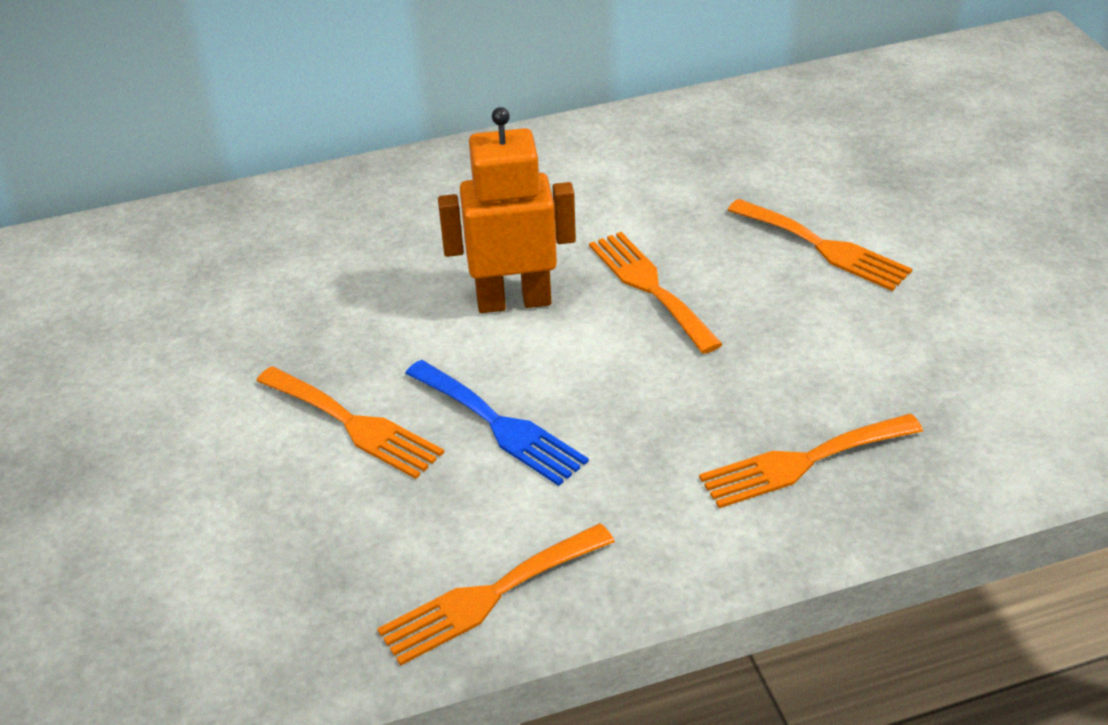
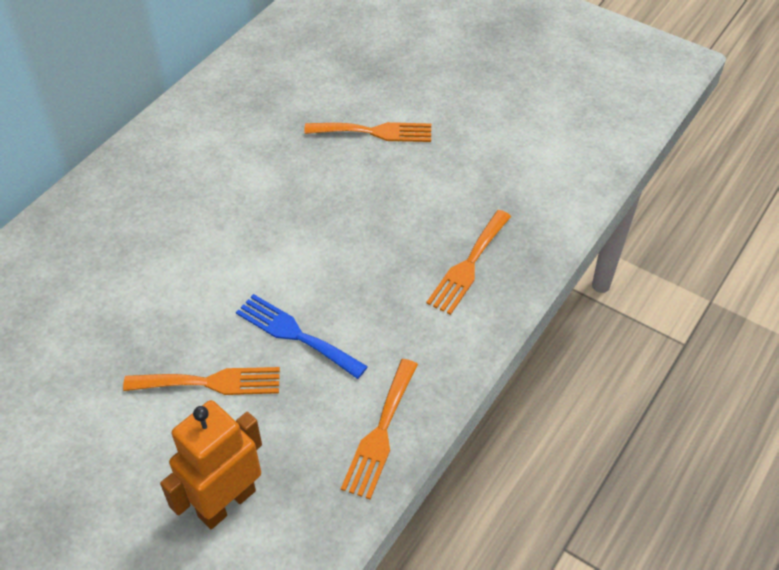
camera: 40 degrees left, 10 degrees up
blue fork [405,360,589,486] -> blue fork turned 150 degrees counterclockwise [236,294,368,379]
orange robot [438,107,576,313] -> orange robot moved to [160,400,262,529]
orange fork [589,232,723,354] -> none

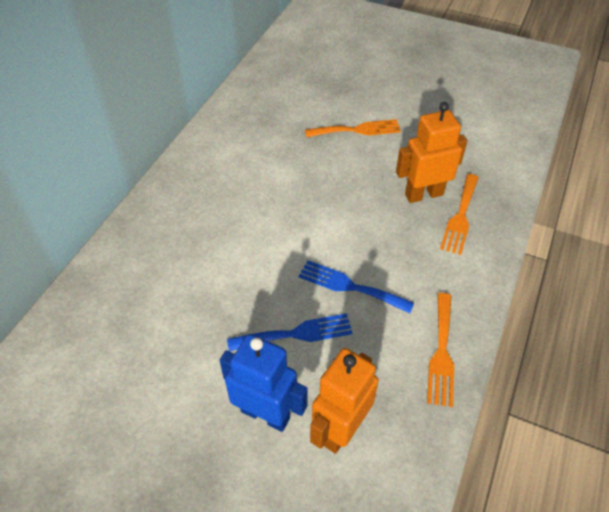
camera: 10 degrees left, 0 degrees up
orange fork [123,367,280,395] -> blue fork [227,313,353,351]
none -> blue robot [220,334,308,432]
none -> orange robot [396,102,468,203]

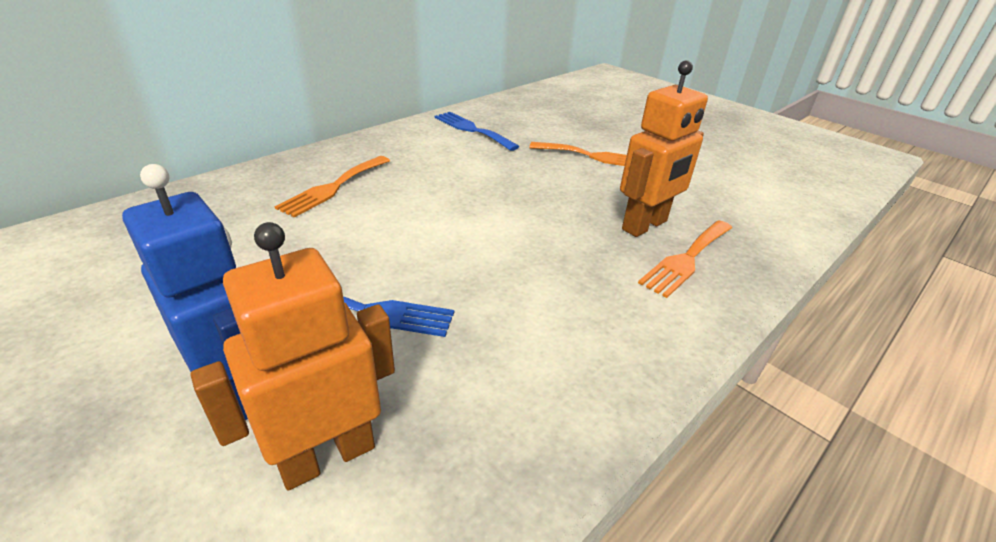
camera: 20 degrees right, 15 degrees down
blue fork [299,260,414,314] -> blue fork moved to [434,112,520,151]
orange robot [396,102,468,203] -> orange robot turned 135 degrees clockwise [620,60,708,237]
orange fork [427,293,454,407] -> orange fork moved to [274,156,390,218]

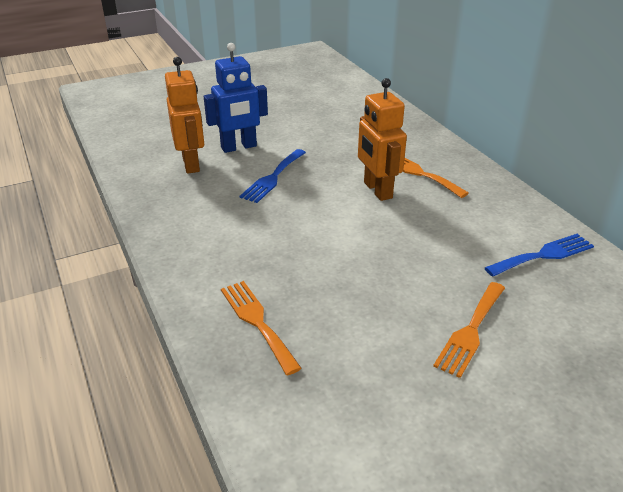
camera: 110 degrees right, 0 degrees up
orange robot [620,60,708,237] -> orange robot moved to [358,78,407,201]

